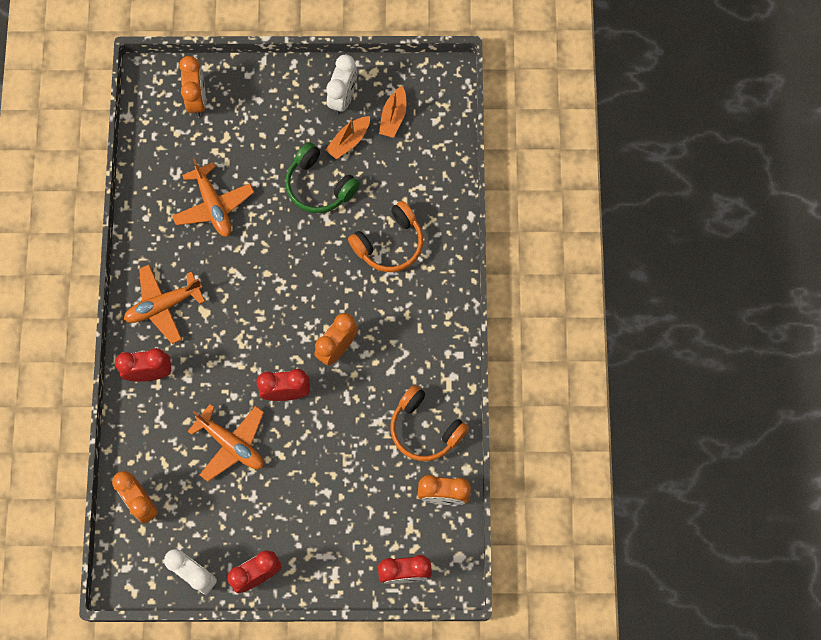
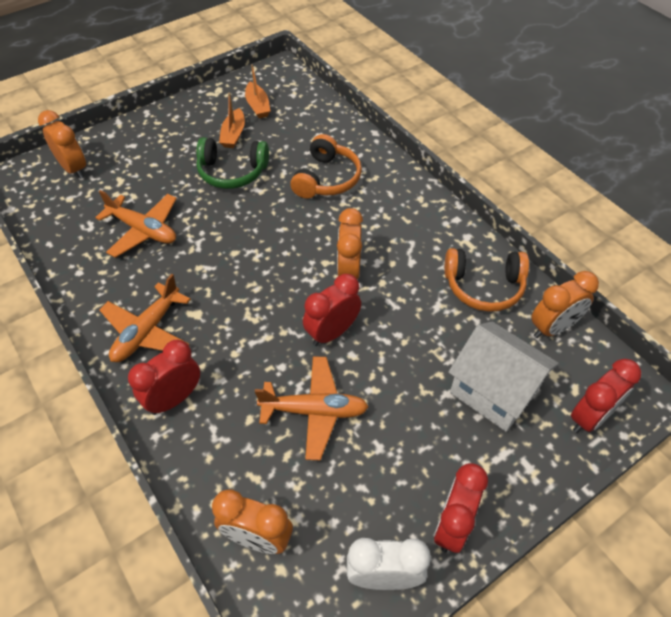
camera: 35 degrees left, 20 degrees down
white clock [326,55,357,114] -> none
none -> white house [448,322,559,432]

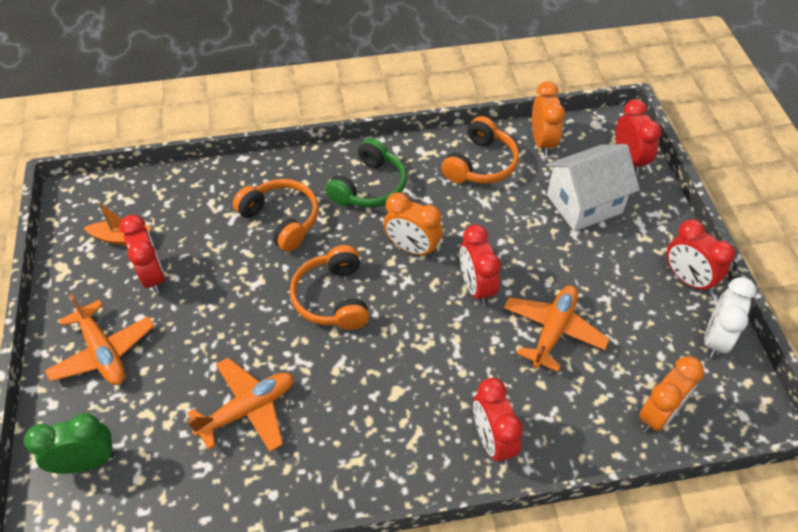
camera: 65 degrees left, 0 degrees up
orange clock [38,110,86,179] -> green clock [24,413,115,474]
orange plane [99,274,191,362] -> orange plane moved to [45,294,154,385]
green headphones [196,137,269,189] -> green headphones moved to [325,138,407,208]
orange boat [219,92,245,148] -> red clock [119,215,165,294]
none -> orange headphones [290,245,369,330]

